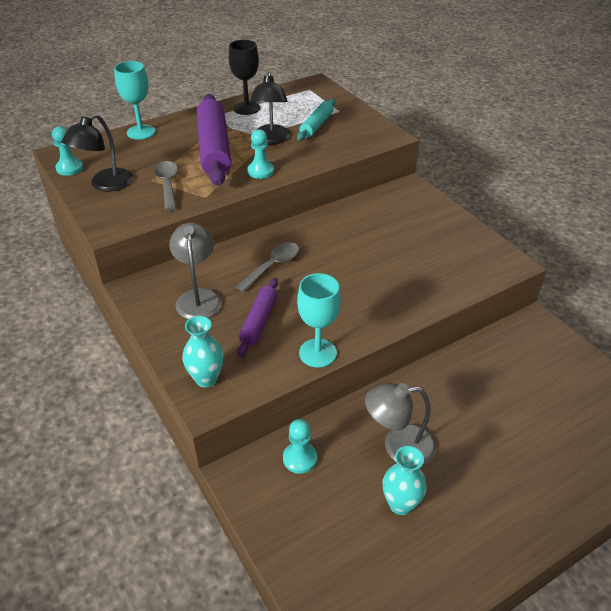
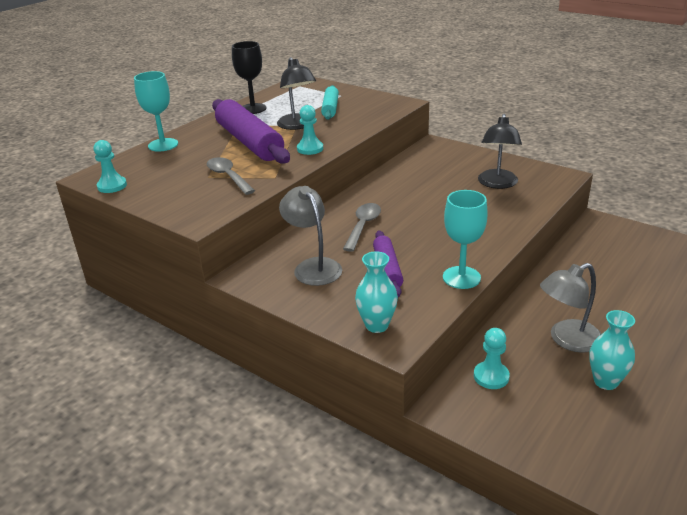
camera: 20 degrees left, 10 degrees down
black lamp [62,114,133,192] -> black lamp moved to [478,114,522,189]

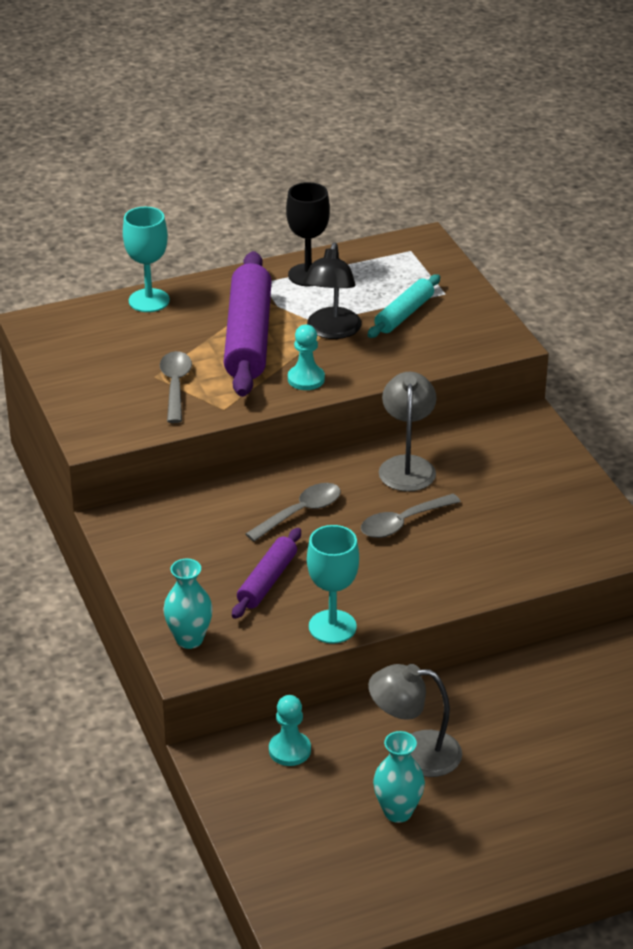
camera: 30 degrees right, 5 degrees up
turquoise pawn [93,140,127,193] -> none
grey lamp [279,186,342,286] -> grey lamp moved to [379,372,437,492]
black lamp [478,114,522,189] -> none
none -> grey spoon [361,494,461,538]

